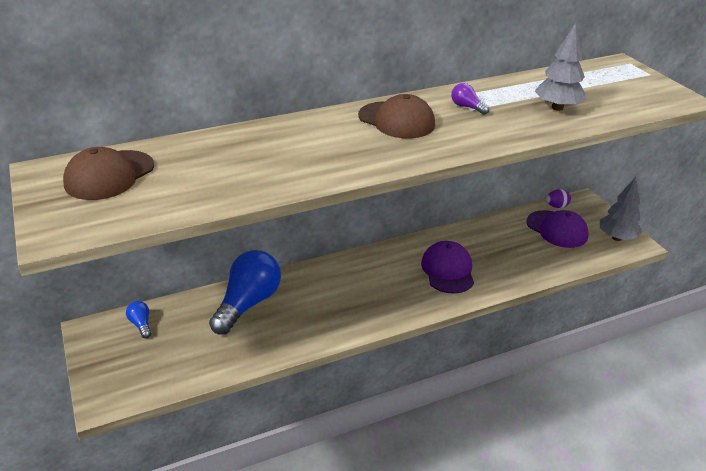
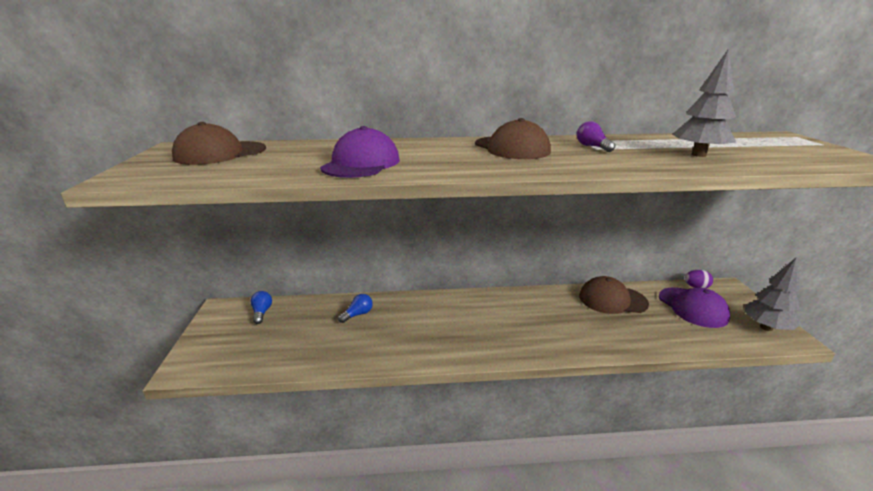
camera: 20 degrees right, 10 degrees down
blue light bulb [209,250,281,335] -> blue light bulb [338,294,373,323], size x0.43
purple cap [421,241,474,294] -> purple cap moved to [320,126,400,178]
none -> brown cap [579,276,649,314]

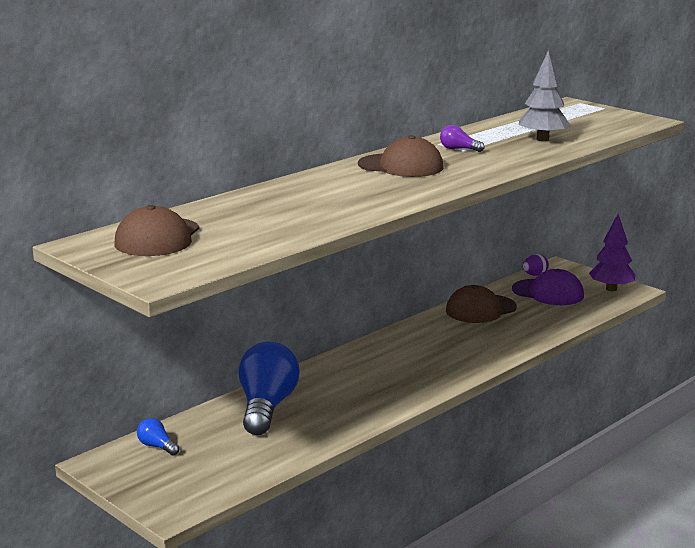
camera: 40 degrees left, 5 degrees down
purple cap [320,126,400,178] -> none
blue light bulb [338,294,373,323] -> blue light bulb [239,341,300,435], size x2.35
grey tree [745,257,801,331] -> purple tree [589,214,636,291]

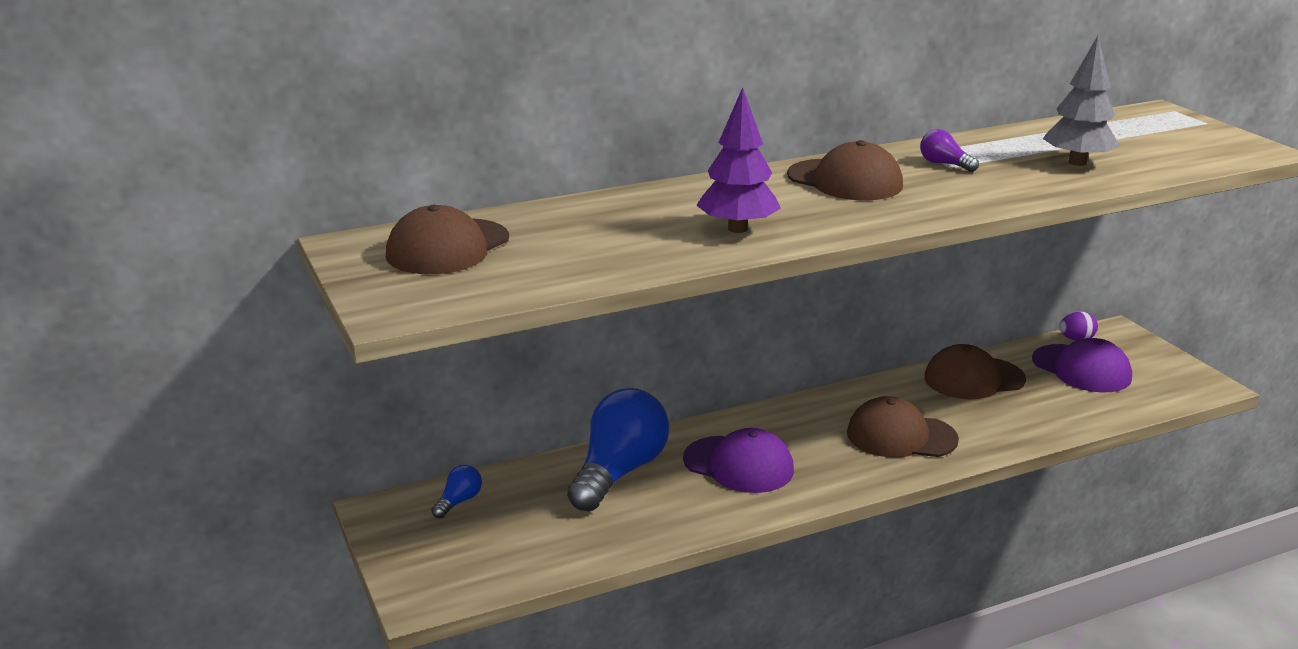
camera: 20 degrees right, 5 degrees up
blue light bulb [137,418,180,456] -> blue light bulb turned 60 degrees clockwise [431,465,482,519]
purple tree [589,214,636,291] -> purple tree moved to [696,87,781,233]
none -> purple cap [683,428,794,493]
none -> brown cap [847,396,959,458]

